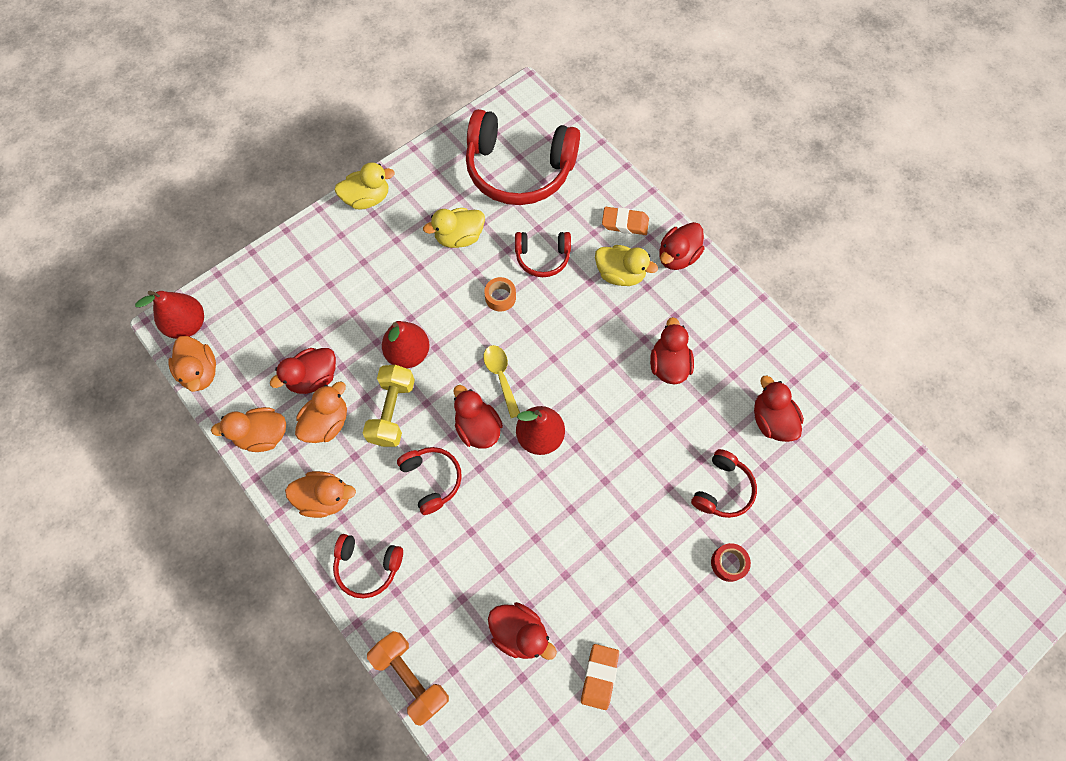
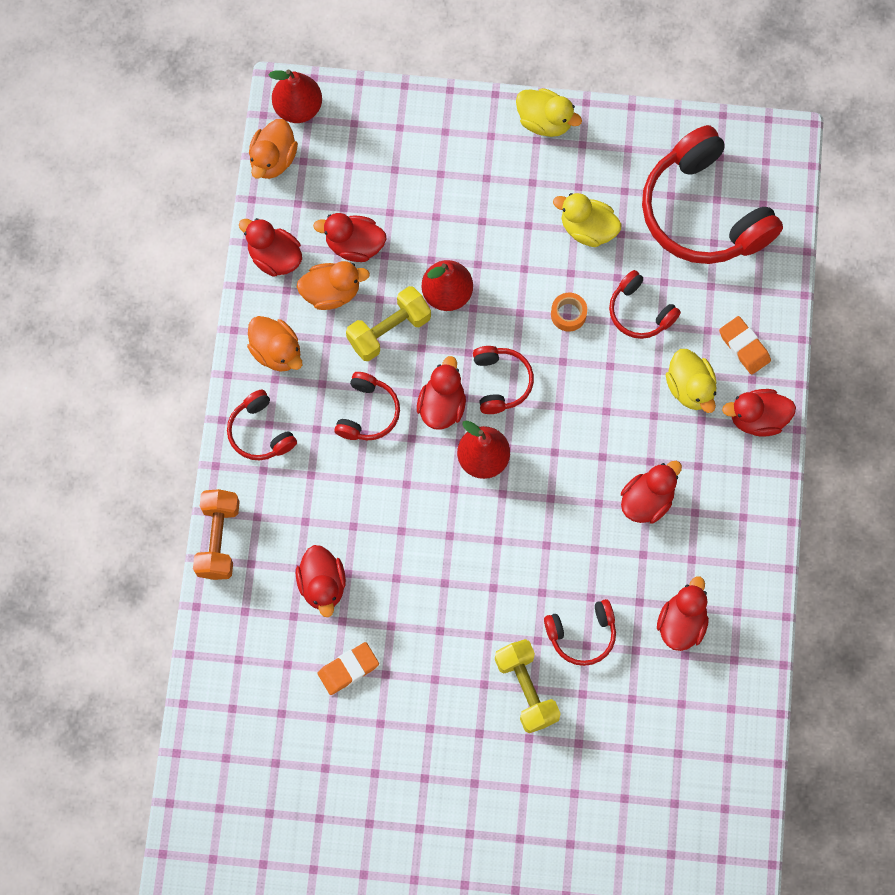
camera: 45 degrees right, 5 degrees up
orange duck [211,407,286,452] -> red duck [239,218,302,277]
yellow spoon [483,345,520,418] -> red headphones [473,346,534,414]
red tape [711,543,751,582] -> yellow dumbbell [495,639,561,733]

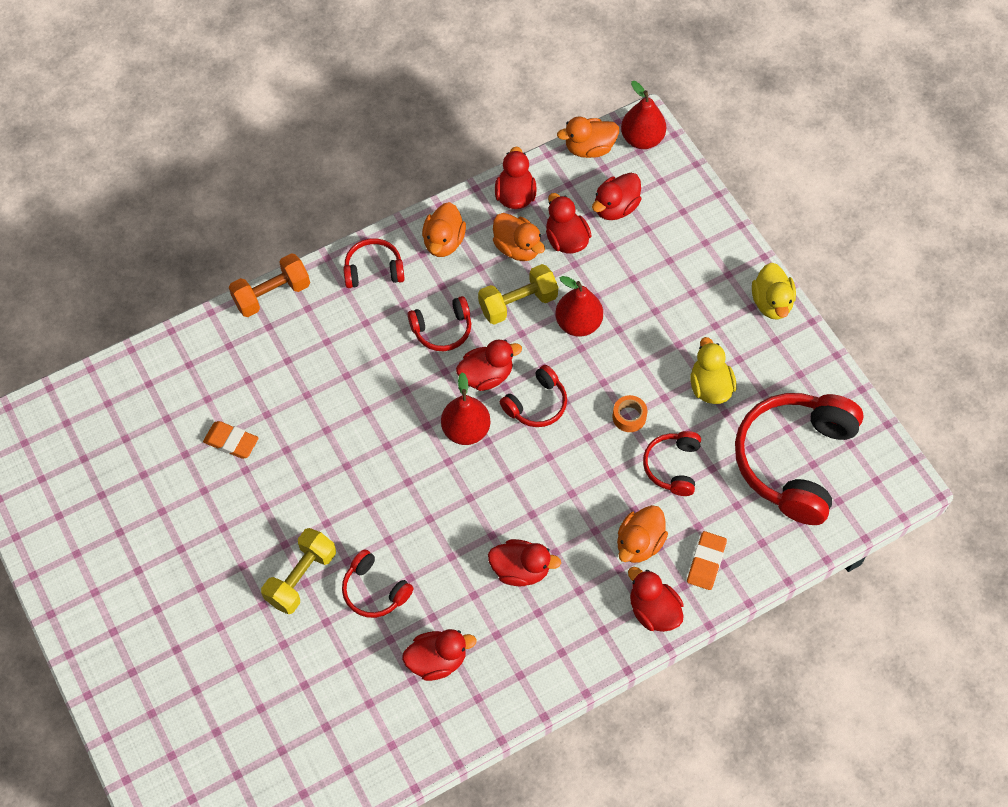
camera: 55 degrees right, 10 degrees down
red headphones [227,390,297,460] -> red headphones turned 60 degrees clockwise [343,238,405,288]
red duck [296,545,346,617] -> red duck moved to [592,173,641,220]
yellow dumbbell [346,286,431,361] -> yellow dumbbell turned 45 degrees counterclockwise [478,264,558,325]
yellow duck [665,349,716,413] -> orange duck [617,505,668,563]

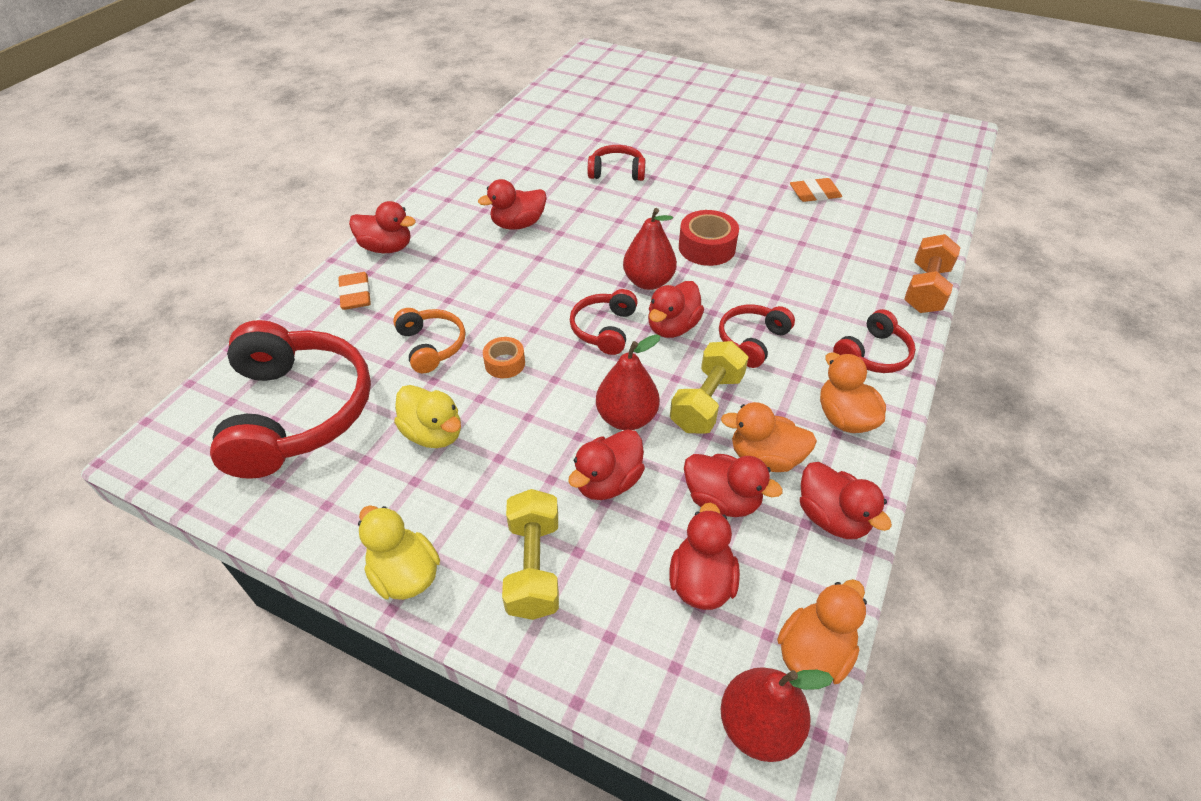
camera: 145 degrees right, 15 degrees down
yellow dumbbell [261,528,336,614] -> yellow dumbbell moved to [502,489,559,620]
red duck [402,629,477,681] -> red duck moved to [568,429,645,500]
orange duck [617,505,668,563] -> none
red headphones [643,431,701,496] -> orange headphones [393,308,465,373]
none -> red tape [679,210,739,266]

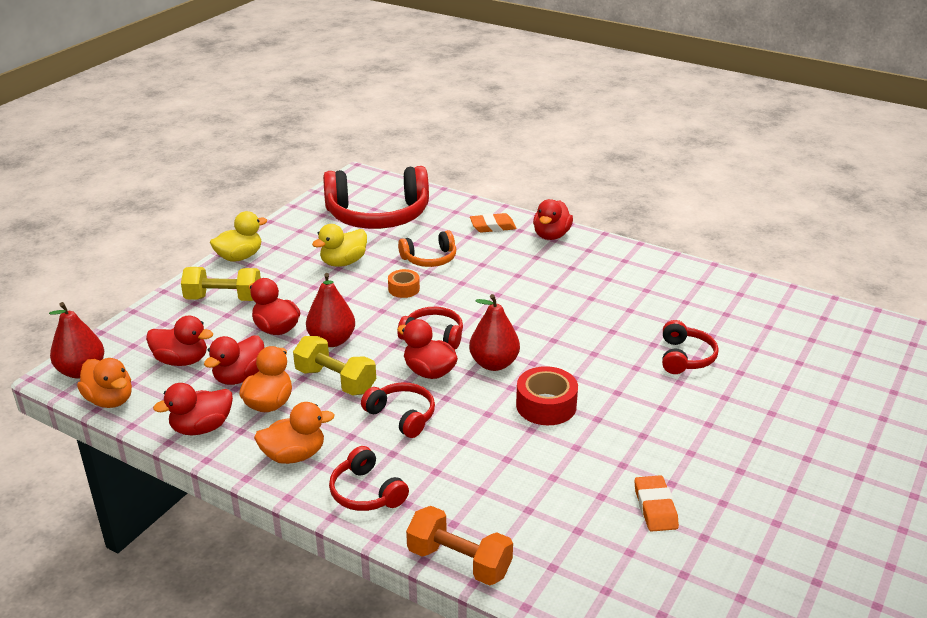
camera: 95 degrees right, 15 degrees down
red duck [478,179,547,230] -> none

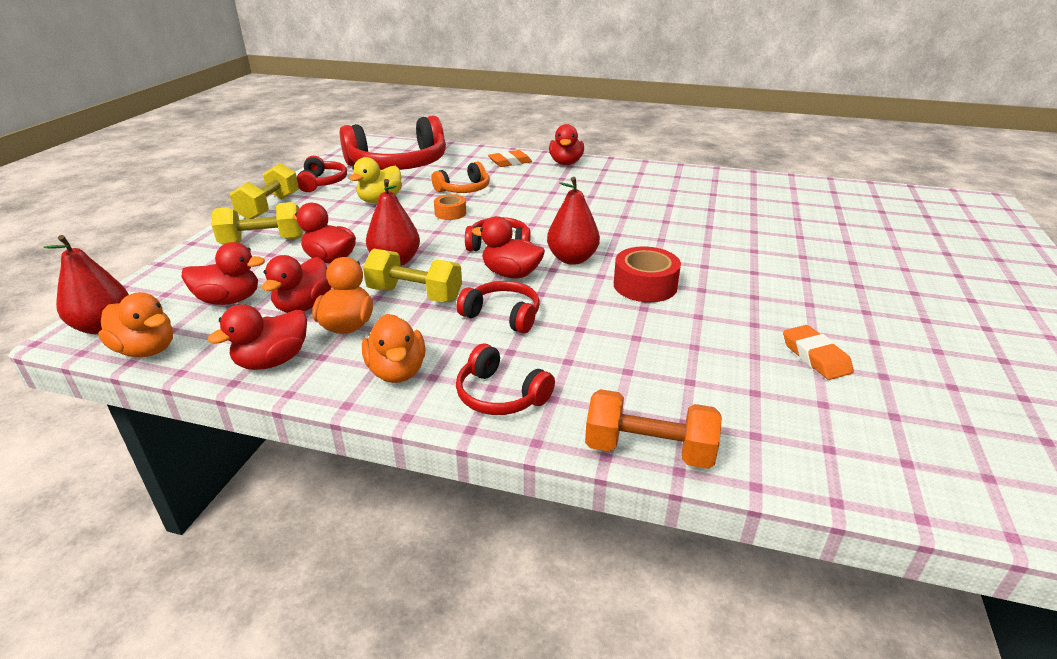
camera: 15 degrees left, 0 degrees up
yellow duck [210,211,267,262] -> yellow dumbbell [230,163,299,219]
orange duck [254,402,335,464] -> orange duck turned 105 degrees clockwise [362,314,426,383]
red headphones [662,320,719,374] -> red headphones moved to [297,156,347,192]

